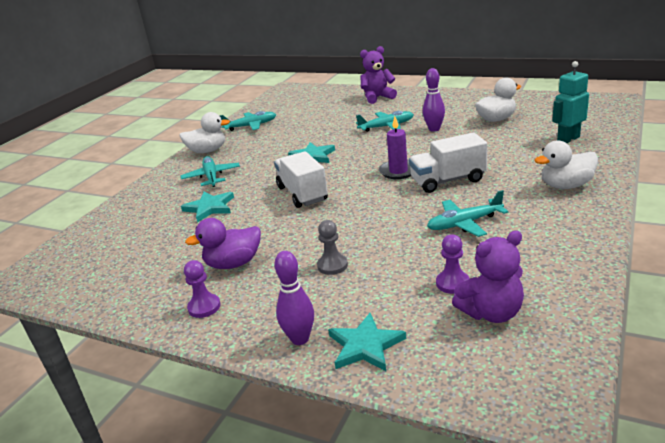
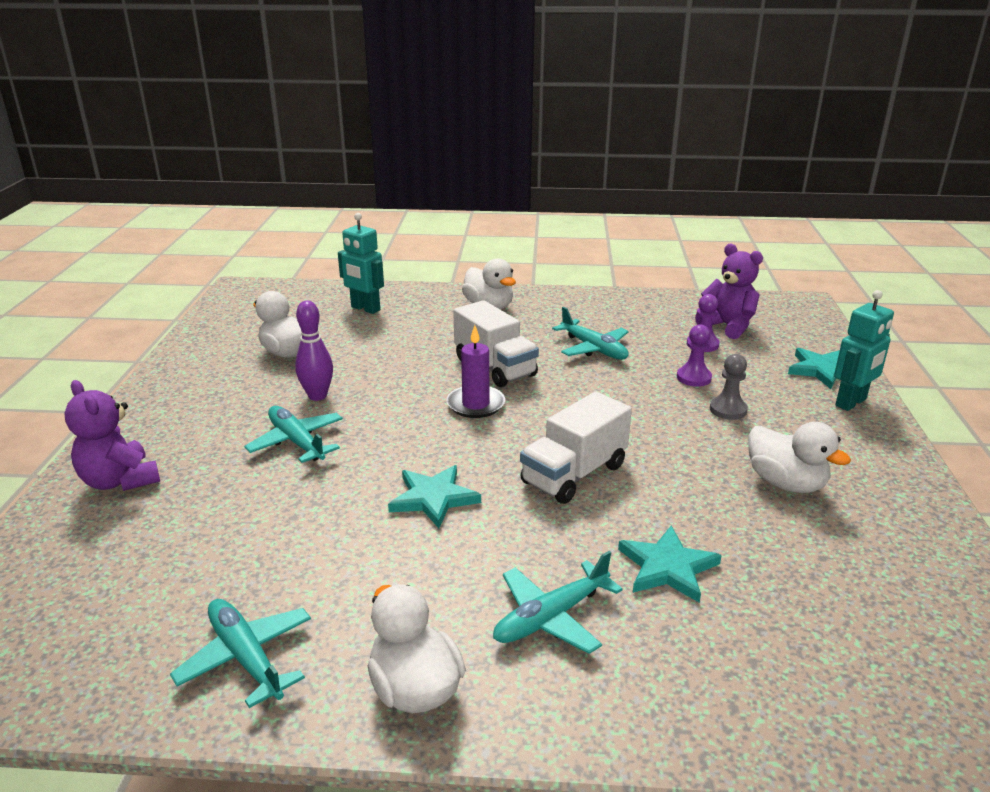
camera: 115 degrees left, 0 degrees up
purple pawn [184,260,221,318] -> purple pawn moved to [677,325,712,387]
purple duck [185,218,261,269] -> white duck [748,422,851,493]
purple bowling pin [274,251,314,345] -> turquoise robot [834,290,894,411]

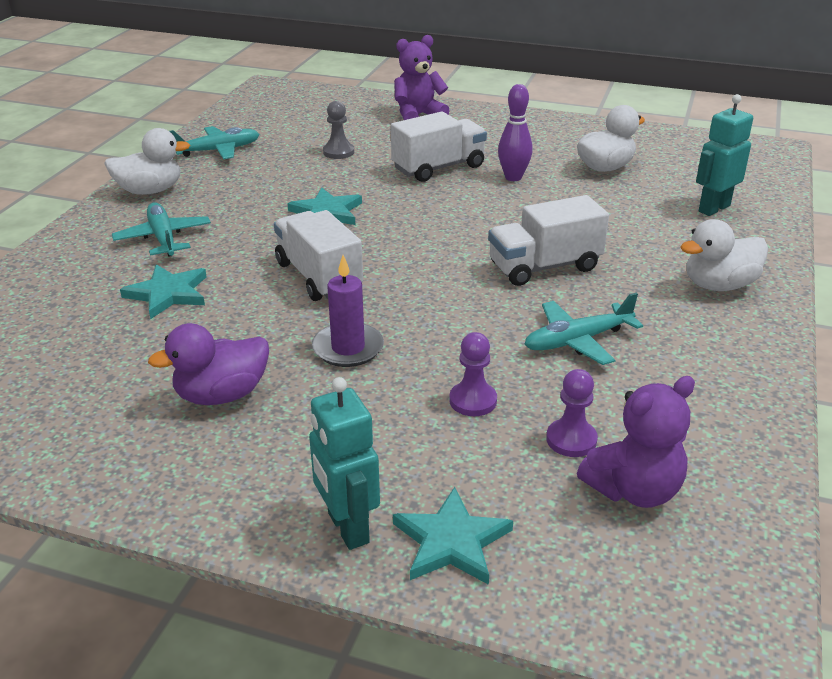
camera: 105 degrees right, 5 degrees up
turquoise plane [244,406,343,463] -> white truck [391,112,487,182]
purple candle [446,325,505,418] -> purple candle moved to [312,255,384,367]
grey pawn [710,354,748,420] -> grey pawn moved to [323,101,354,159]
white duck [748,422,851,493] -> purple duck [148,323,269,405]

